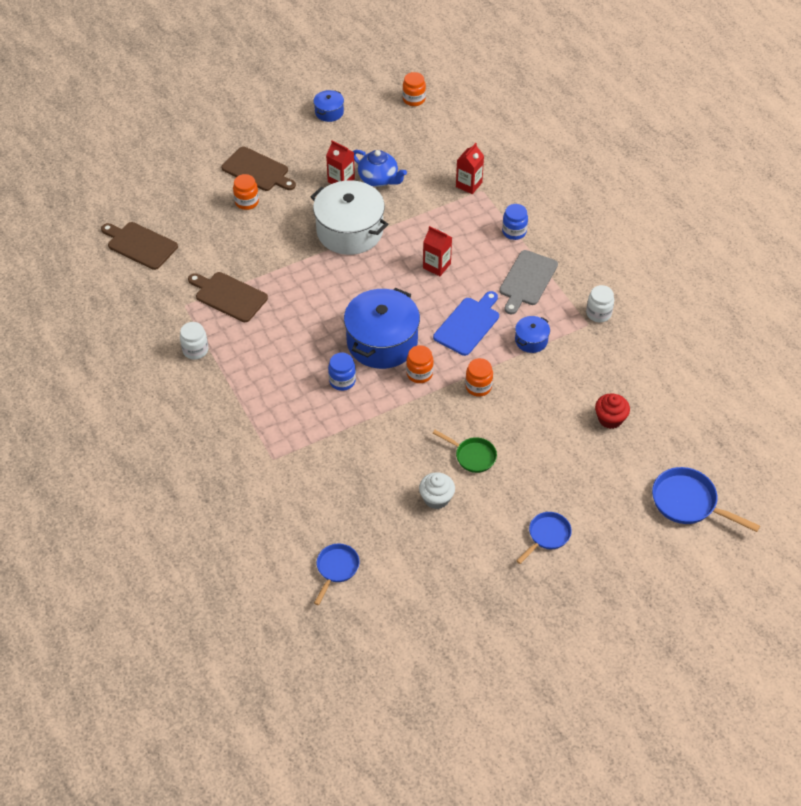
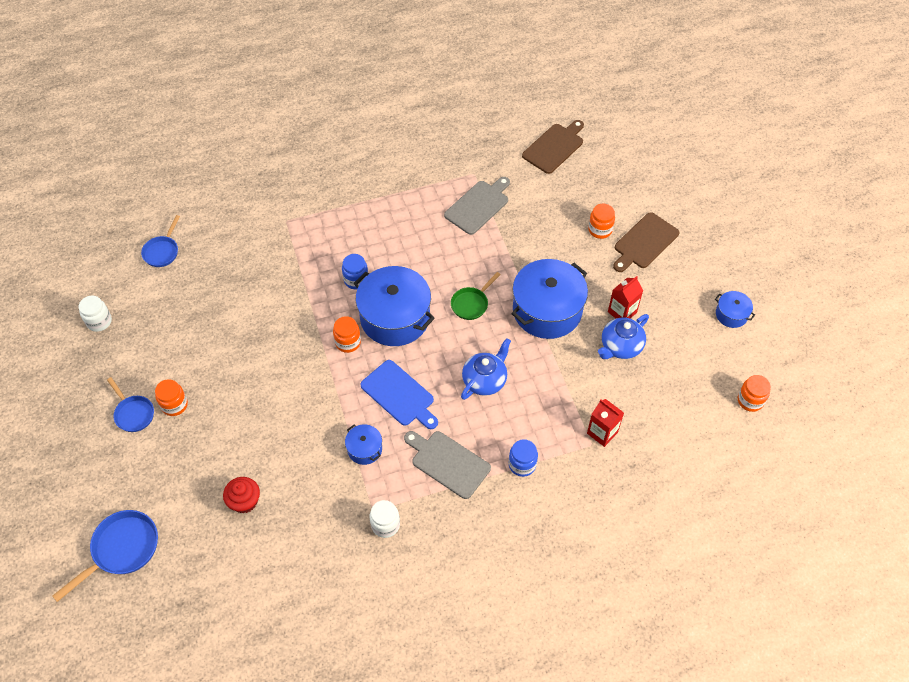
camera: 100 degrees right, 5 degrees up
white jar [180,322,209,359] -> white jar moved to [79,296,112,332]
brown cutting board [188,272,268,322] -> grey cutting board [444,177,510,235]
white pot [311,180,388,255] -> blue pot [511,259,588,339]
blue pan [314,544,360,605] -> blue pan turned 75 degrees clockwise [141,215,180,267]
white cupcake [419,472,455,509] -> none
red carton [423,226,452,276] -> blue teapot [461,338,511,400]
green pan [433,430,497,473] -> green pan moved to [451,272,501,320]
orange jar [465,358,493,397] -> orange jar moved to [155,379,188,416]

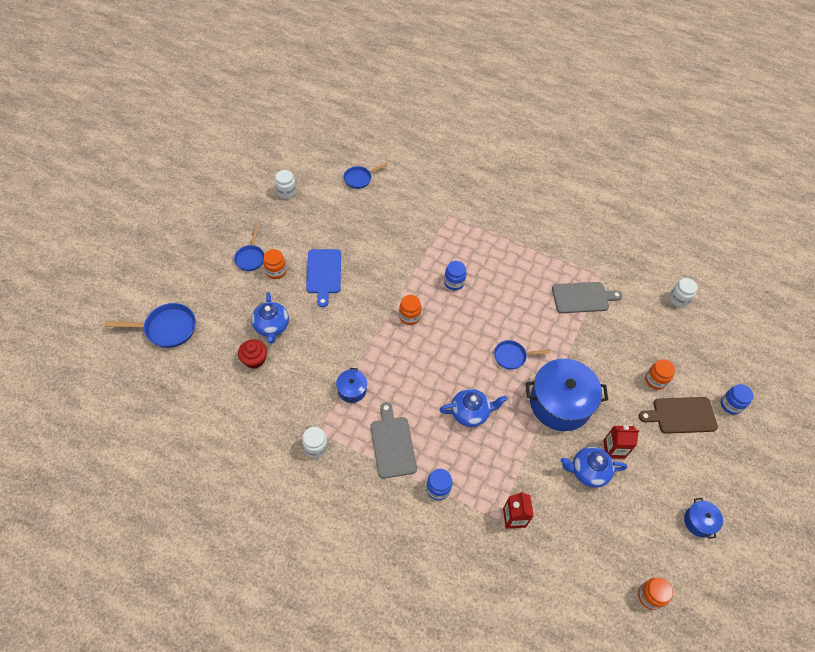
camera: 40 degrees right, 0 degrees up
blue pot [354,266,435,346] -> none
blue cutting board [360,360,438,429] -> blue cutting board moved to [306,249,341,307]
green pan [451,272,501,320] -> blue pan [494,340,550,370]
brown cutting board [522,120,584,174] -> white jar [669,278,698,307]
none -> blue teapot [251,292,289,344]
none -> blue jar [721,384,753,415]

